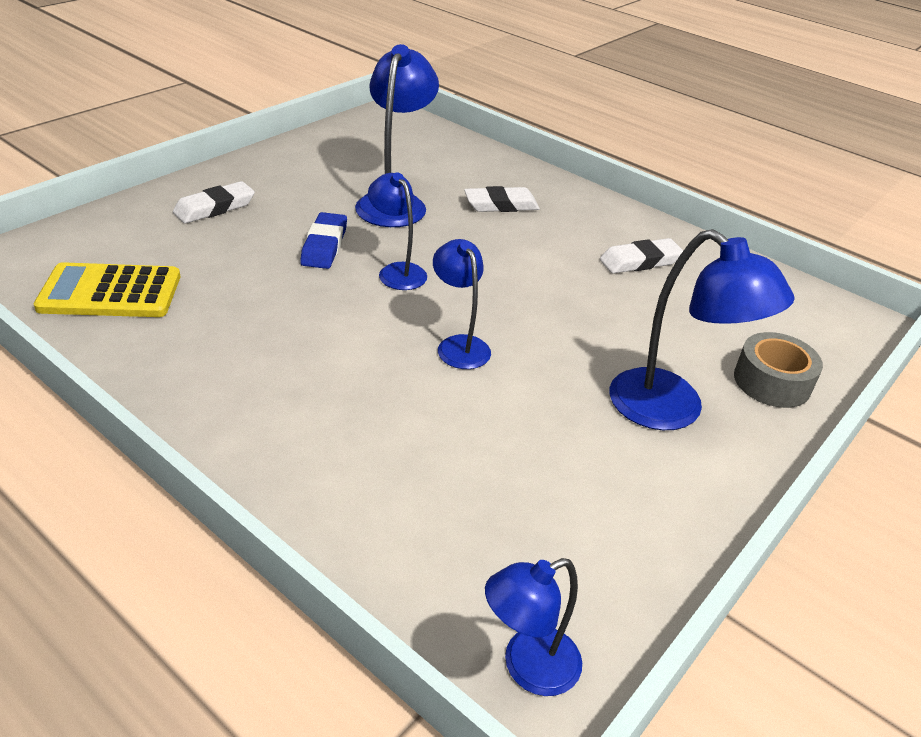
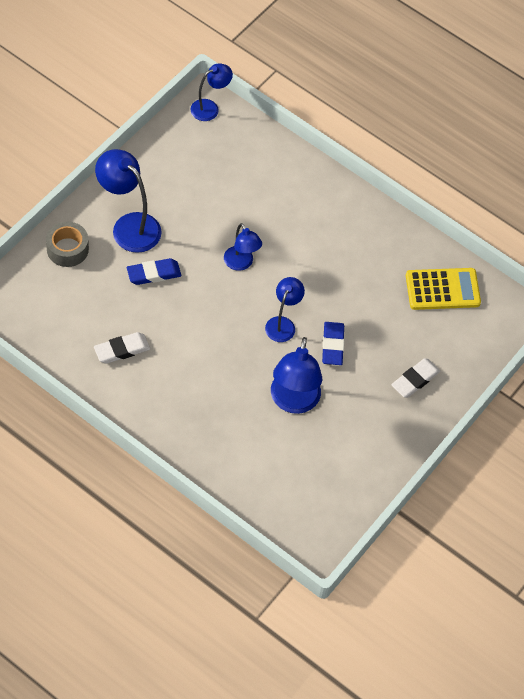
camera: 175 degrees right, 20 degrees up
blue lamp [368,172,427,290] -> blue lamp turned 120 degrees counterclockwise [265,277,305,342]
white eraser [464,186,540,212] -> none
none -> blue eraser [127,258,181,285]

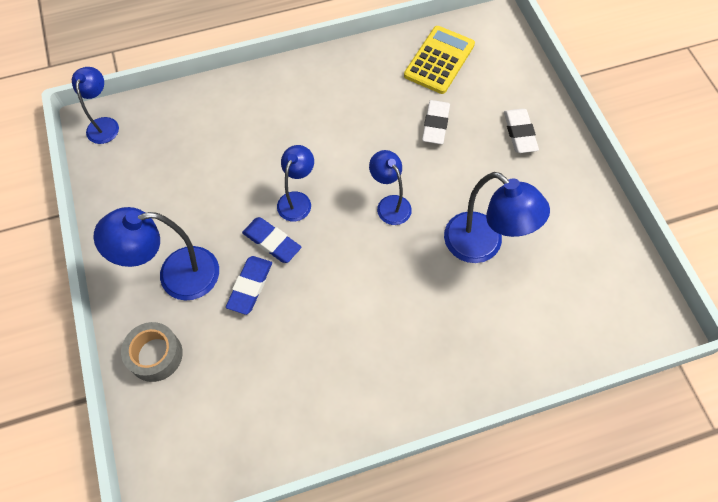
camera: 50 degrees left, 5 degrees up
white eraser [94,332,150,364] -> white eraser moved to [422,100,450,144]
blue lamp [224,223,262,271] -> blue lamp turned 75 degrees counterclockwise [277,145,314,221]
blue eraser [322,322,344,365] -> blue eraser moved to [242,217,301,263]

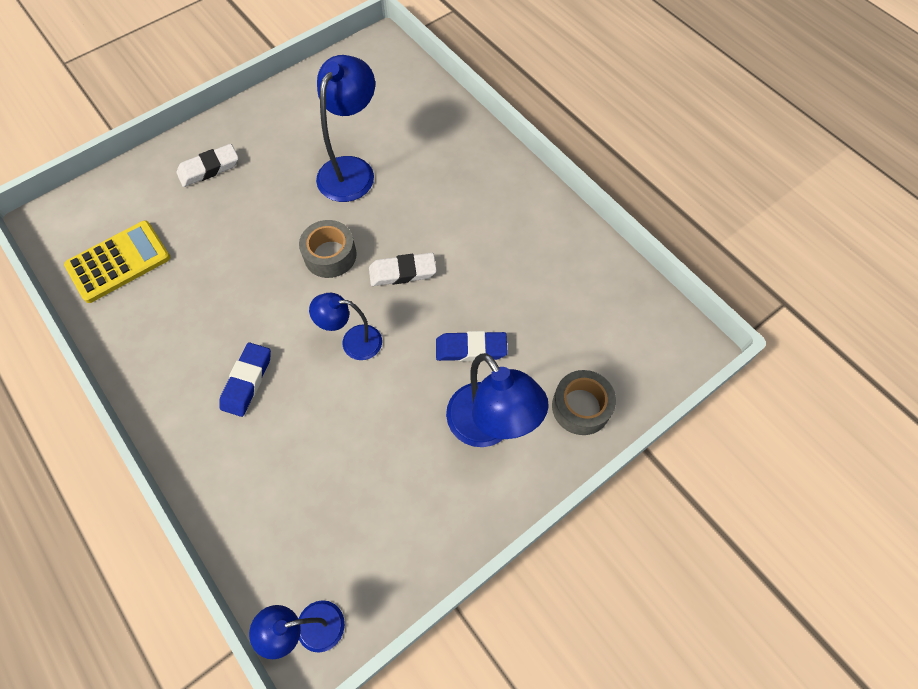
camera: 110 degrees left, 0 degrees up
blue eraser [242,217,301,263] -> blue eraser moved to [219,342,271,417]
blue lamp [369,150,412,225] -> grey tape [299,220,357,278]
yellow calculator [404,26,475,94] -> yellow calculator turned 135 degrees clockwise [64,220,170,303]
white eraser [422,100,450,144] -> white eraser moved to [369,253,437,286]

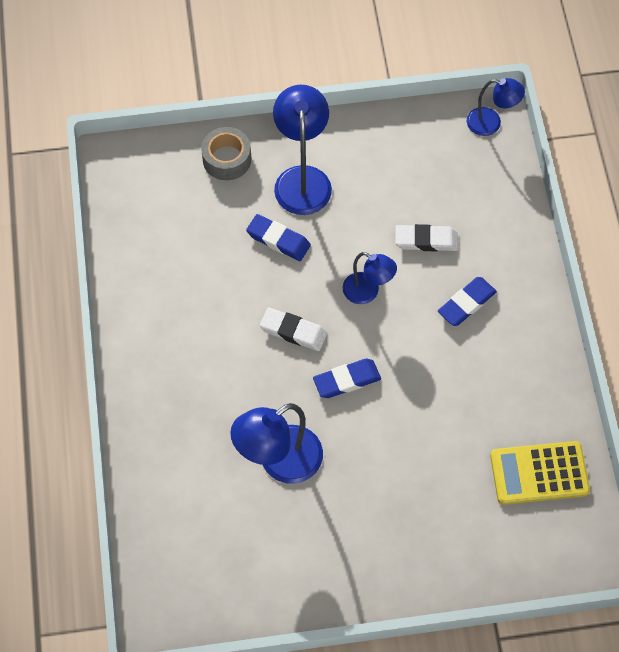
camera: 150 degrees left, 0 degrees up
white eraser [177,144,238,187] -> white eraser moved to [395,224,458,252]
grey tape [299,220,357,278] -> blue eraser [313,359,381,398]

